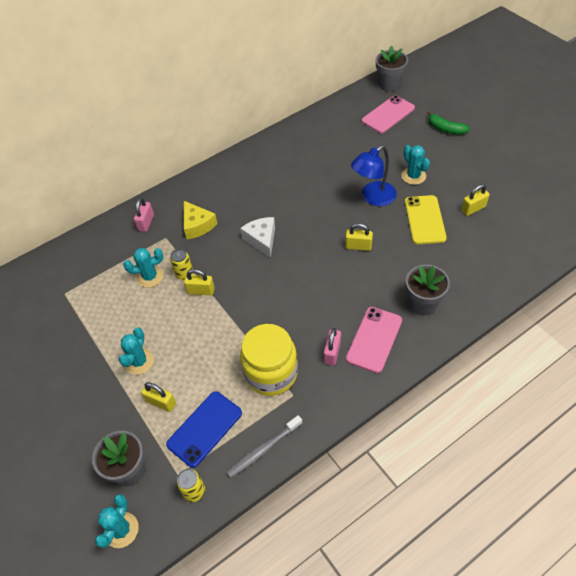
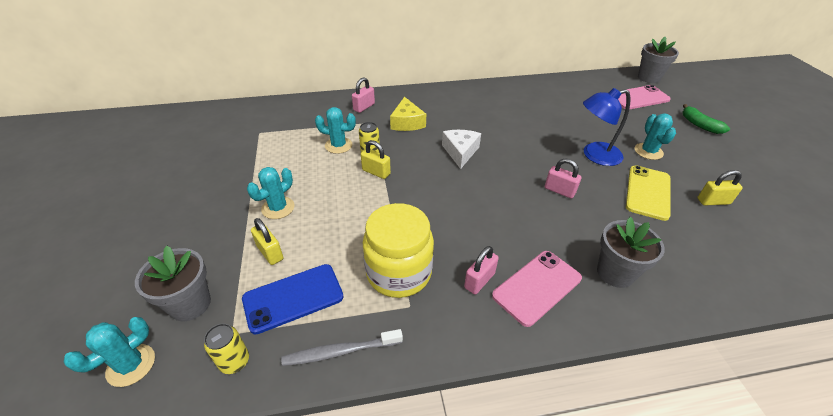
camera: 20 degrees right, 10 degrees down
yellow padlock [345,223,373,251] -> pink padlock [545,159,581,198]

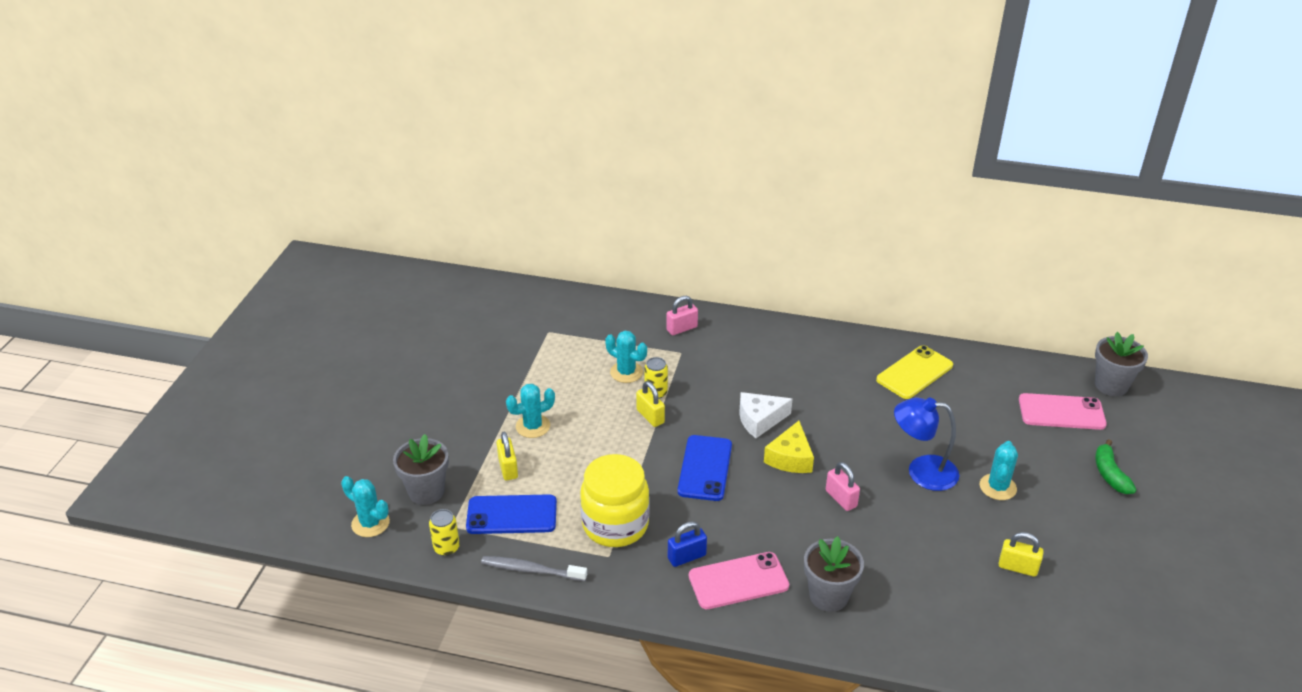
camera: 25 degrees right, 5 degrees down
turquoise cactus [63,317,155,387] -> turquoise cactus turned 60 degrees clockwise [341,476,390,537]
yellow cheese [390,97,426,131] -> yellow cheese moved to [764,421,814,473]
white cheese [442,130,481,169] -> white cheese turned 135 degrees counterclockwise [739,392,792,438]
pink padlock [464,246,499,294] -> blue padlock [668,521,707,567]
yellow phone [626,165,670,221] -> yellow phone moved to [876,345,953,399]
none -> blue phone [678,435,732,501]

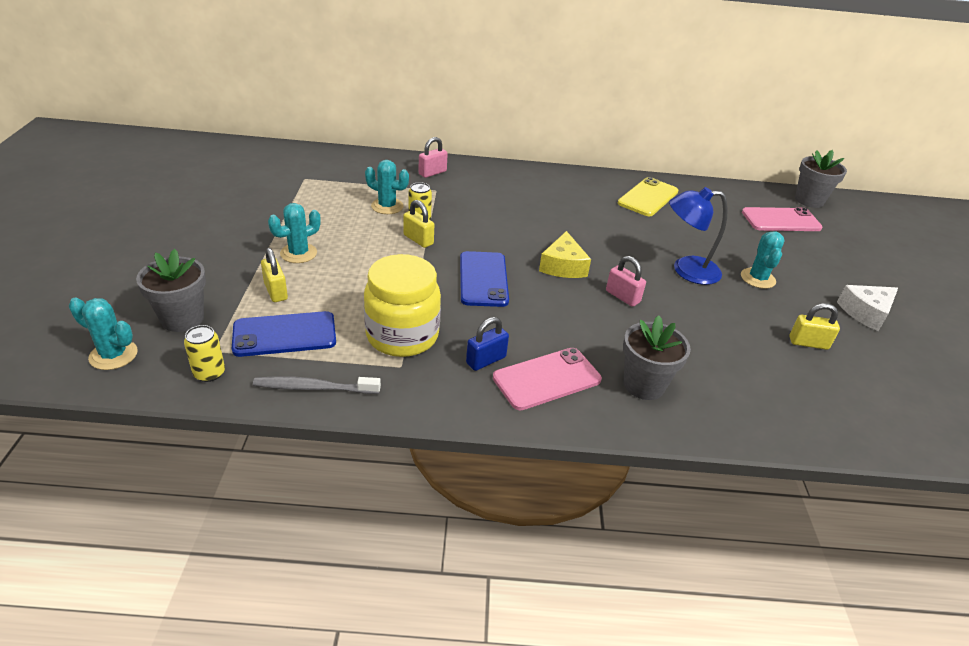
camera: 15 degrees left, 0 degrees up
white cheese [739,392,792,438] -> white cheese moved to [837,285,898,331]
green banana [1095,439,1136,494] -> none

